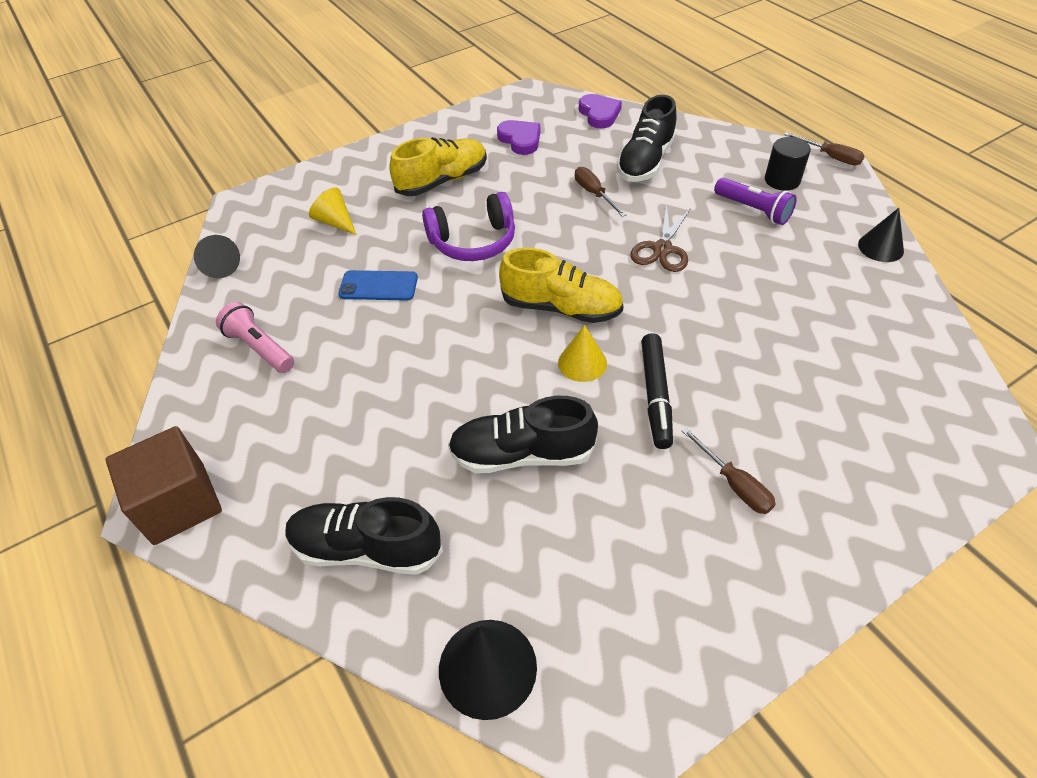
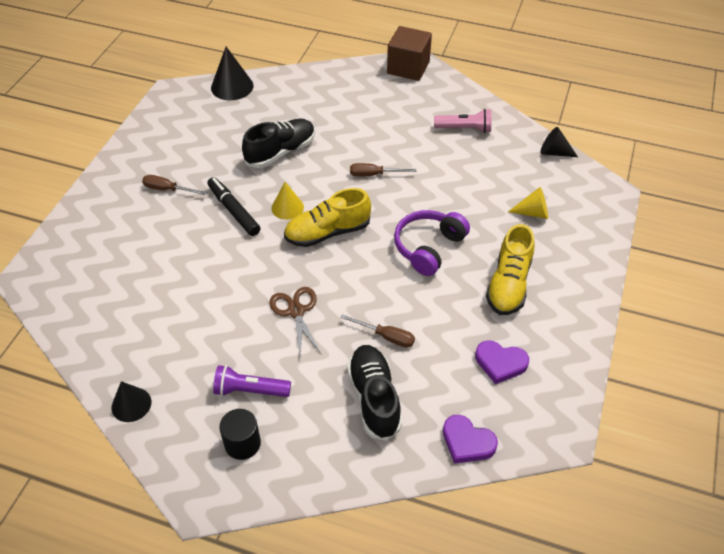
camera: 140 degrees right, 0 degrees up
black shoe [285,497,443,575] -> none
blue phone [338,270,418,301] -> none
brown screwdriver [784,132,864,165] -> brown screwdriver moved to [350,163,416,176]

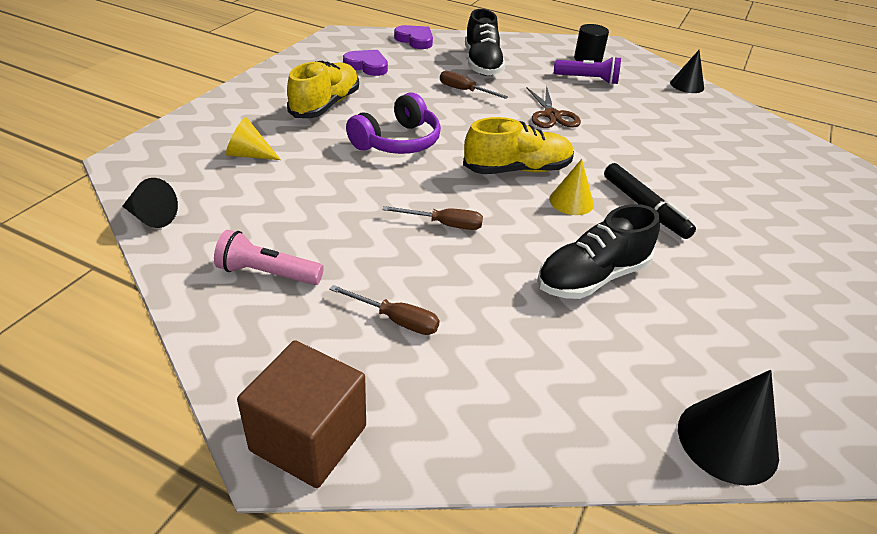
camera: 175 degrees left, 10 degrees down
brown screwdriver [142,175,207,195] -> brown screwdriver moved to [329,285,439,335]

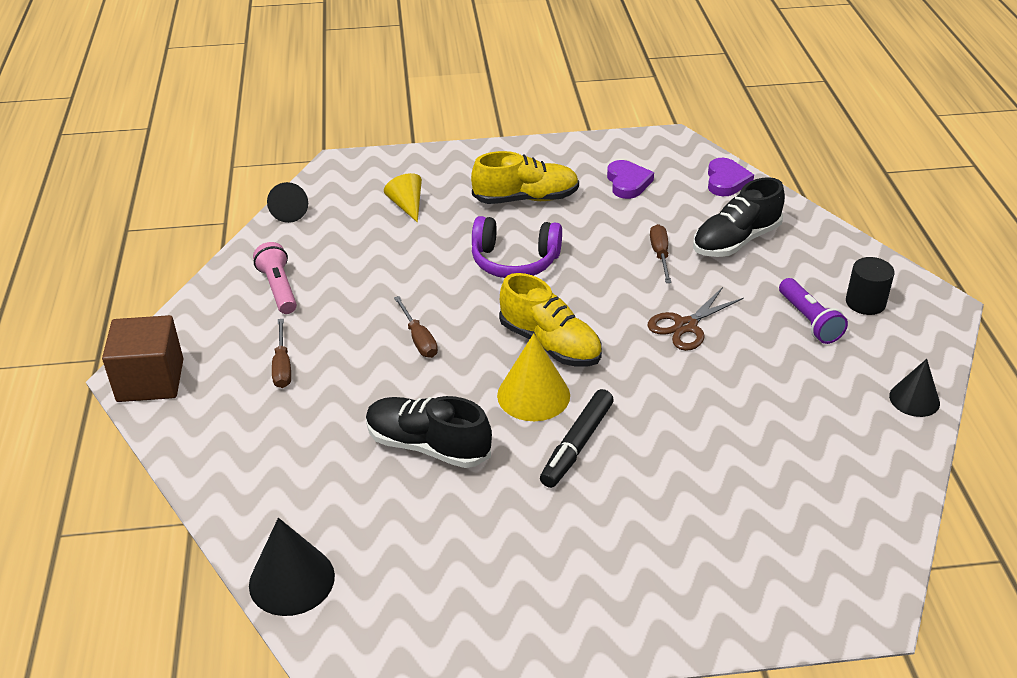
camera: 60 degrees right, 0 degrees up
yellow cone [549,159,594,215] -> yellow cone [497,333,570,421], size x1.51

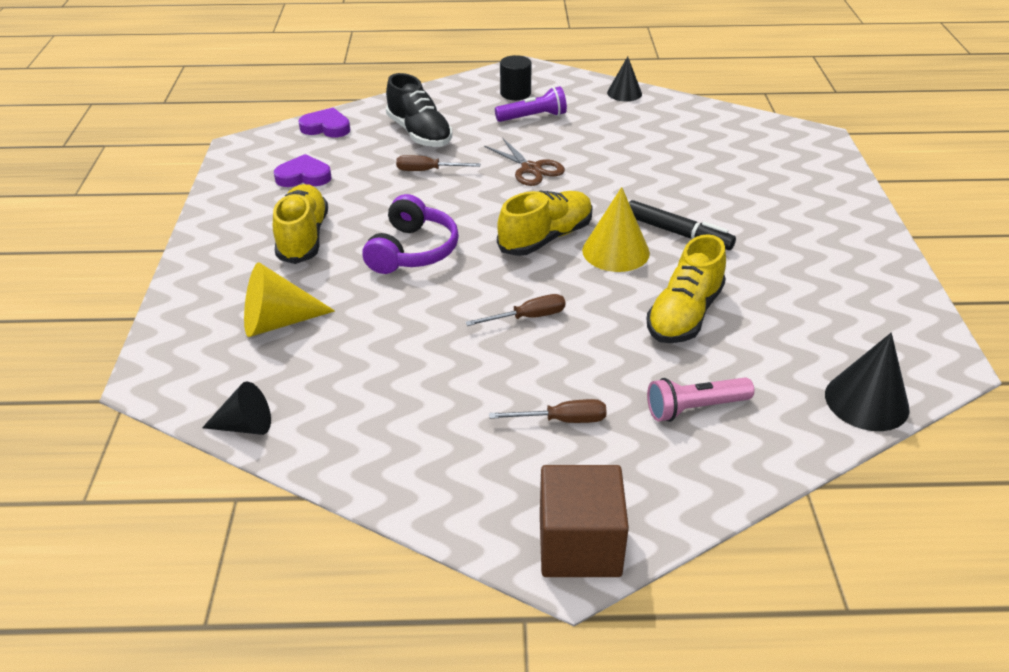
camera: 85 degrees left, 0 degrees up
pink flashlight [253,242,297,314] -> pink flashlight moved to [647,377,754,422]
black shoe [366,396,492,468] -> yellow shoe [646,234,726,343]
yellow cone [384,173,422,222] -> yellow cone [244,262,335,337], size x1.51

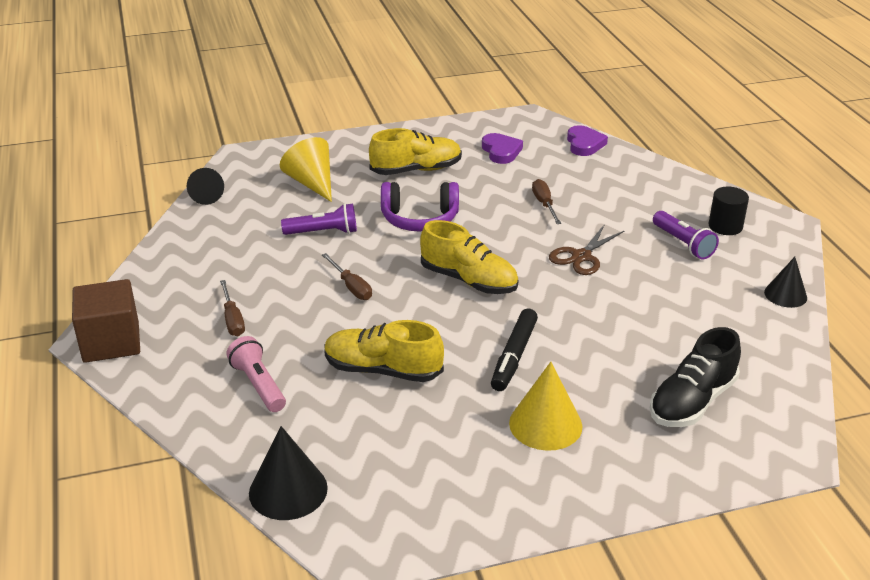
camera: 75 degrees right, 5 degrees down
black shoe [386,73,452,147] -> black shoe moved to [650,327,741,427]
yellow cone [582,187,650,272] -> yellow cone moved to [509,362,582,451]
none -> purple flashlight [281,203,357,235]

